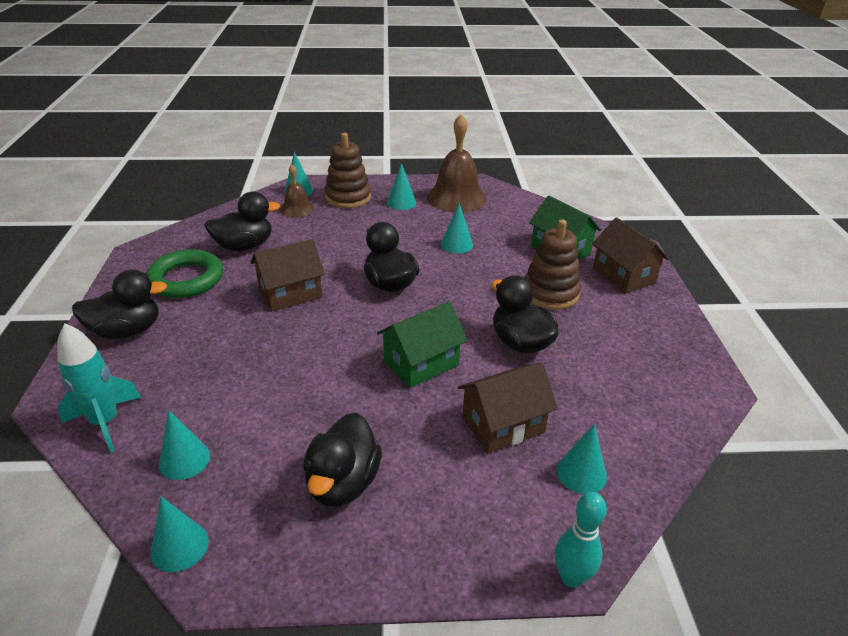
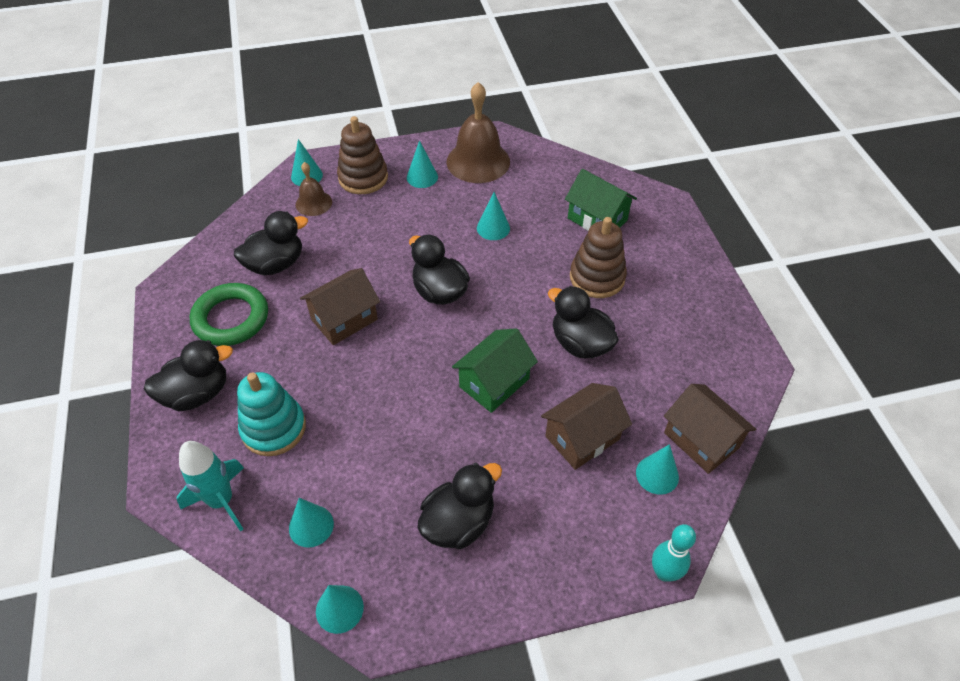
camera: 10 degrees left, 15 degrees up
black duck [303,413,382,507] -> black duck turned 135 degrees counterclockwise [417,463,502,549]
brown house [592,217,669,293] -> brown house moved to [664,384,756,474]
none -> turquoise stacking toy [237,372,306,456]

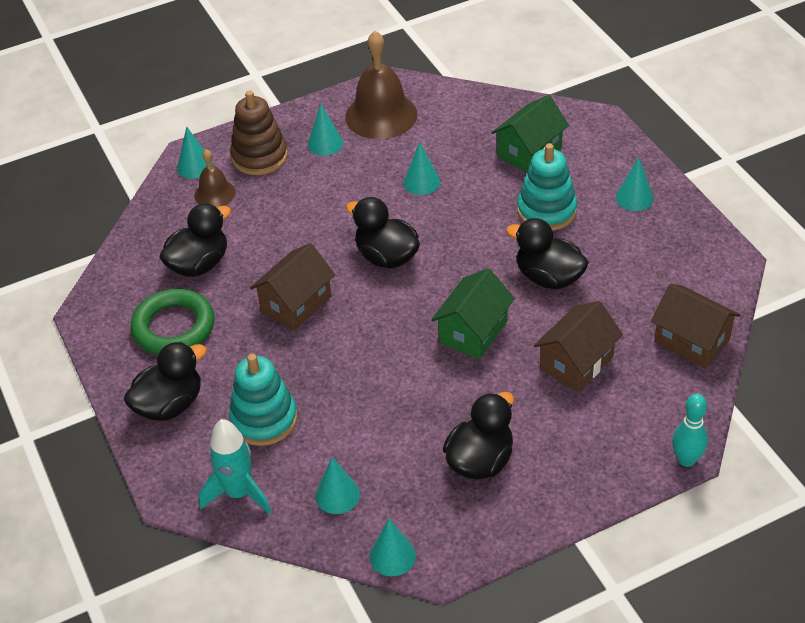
camera: 10 degrees left, 5 degrees down
green house [565,169,637,231] -> green house turned 75 degrees counterclockwise [491,95,569,173]
brown stacking toy [570,217,627,298] -> turquoise stacking toy [517,143,577,231]
turquoise cone [636,444,679,495] -> turquoise cone moved to [616,157,654,211]

